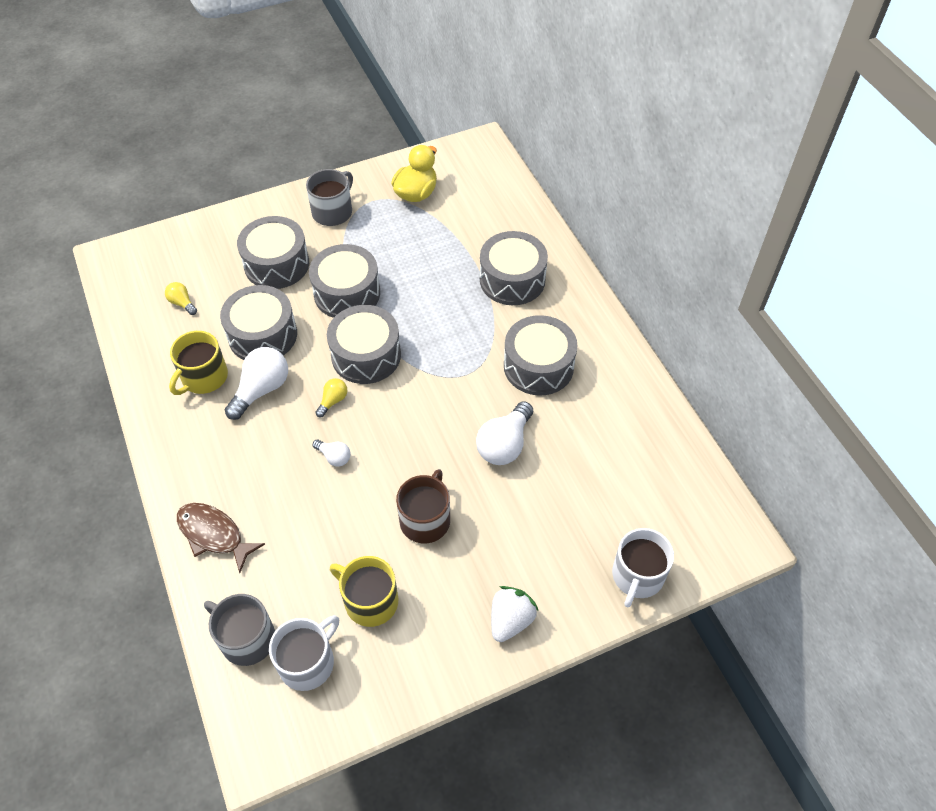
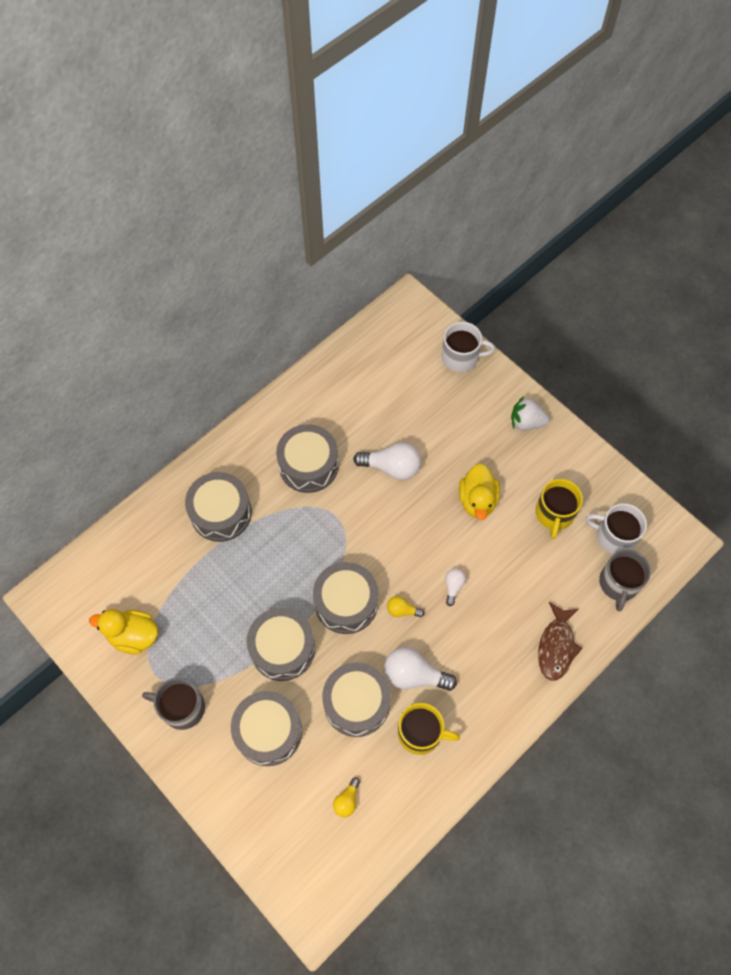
camera: 110 degrees left, 10 degrees up
brown mug [396,469,450,543] -> yellow duck [459,463,500,520]

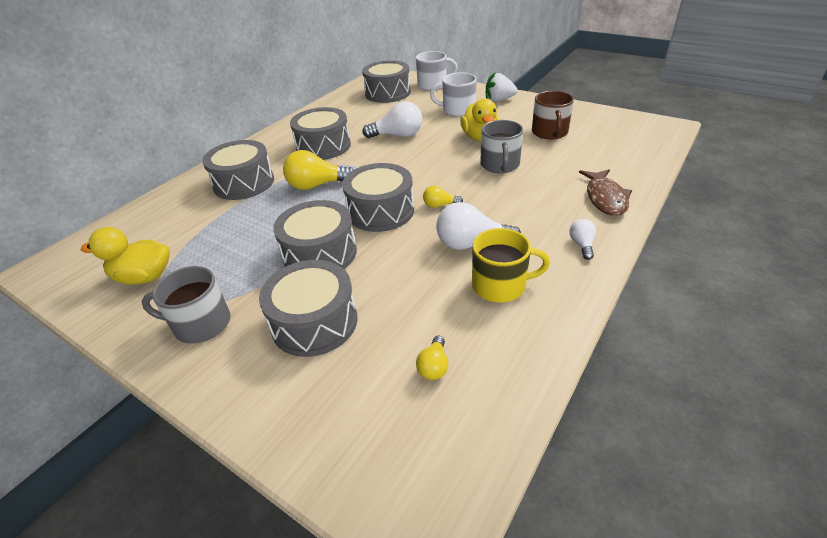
camera: 10 degrees left, 25 degrees down
grey drum [322,662,391,737] -> grey drum moved to [362,60,411,103]
white light bulb [445,568,466,606] -> white light bulb moved to [569,219,596,260]
yellow mug [535,479,583,539] -> brown mug [532,91,574,140]
white mug [586,503,647,554] -> white mug moved to [430,72,476,116]
grey mug [599,549,651,611] -> grey mug moved to [480,120,523,173]
none -> yellow light bulb [283,150,354,190]

